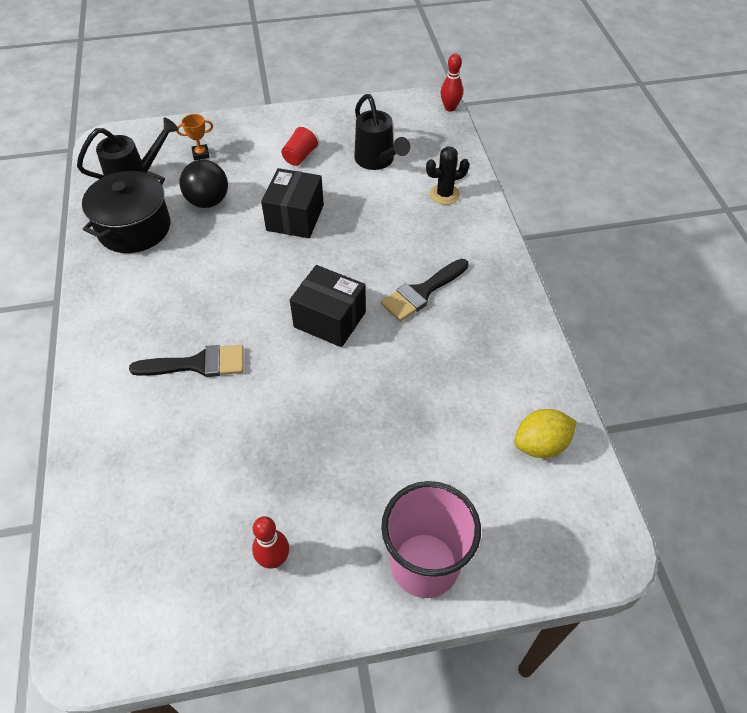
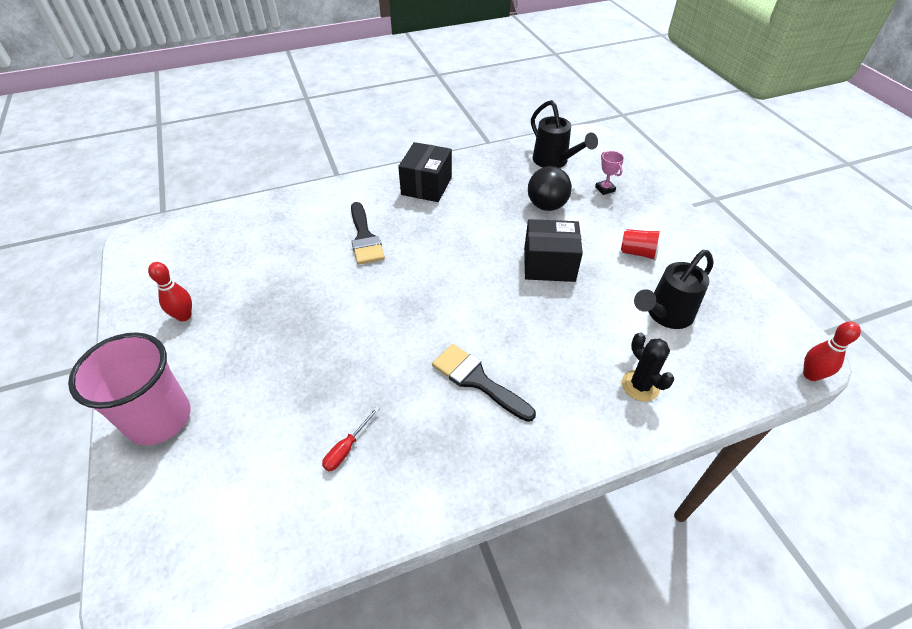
camera: 80 degrees right, 5 degrees down
black pot [82,171,170,253] -> none
orange trophy [176,114,213,160] -> pink trophy [595,151,624,195]
black box [290,265,366,347] -> black box moved to [398,142,452,202]
yellow lemon [514,409,577,458] -> none
none -> red screwdriver [322,407,379,471]

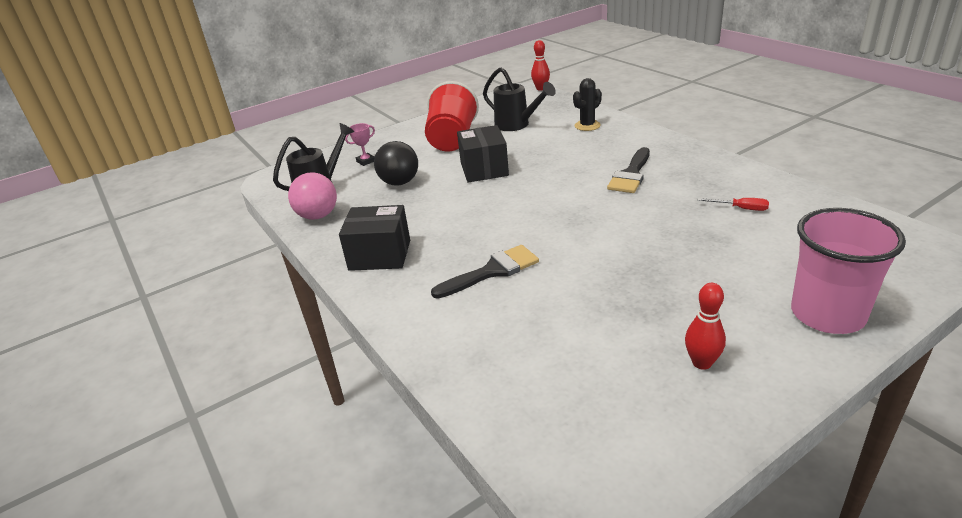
camera: 100 degrees left, 15 degrees down
red cup [621,229,662,261] -> red cup [425,81,479,152], size x2.06
none -> pink ball [288,172,337,220]

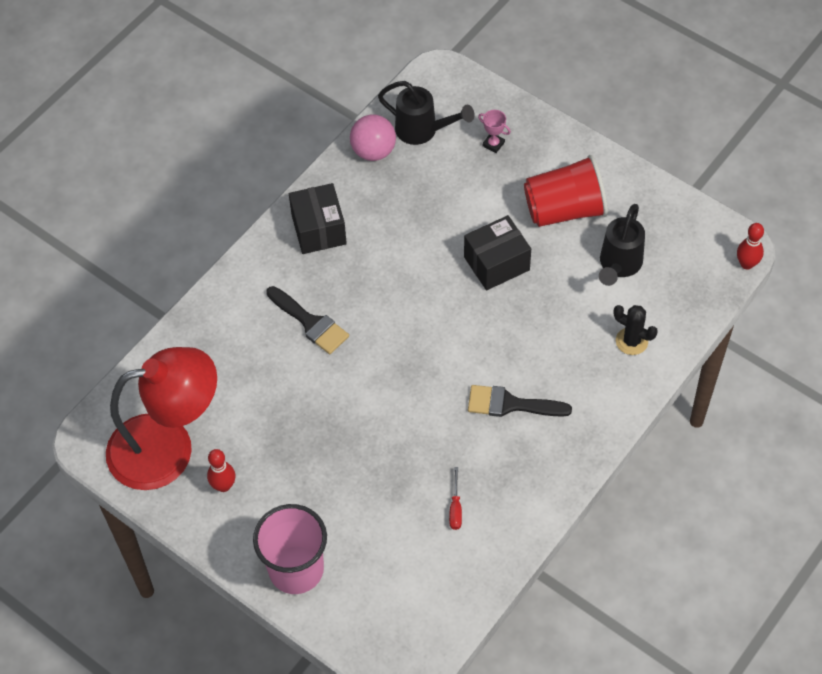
camera: 70 degrees right, 25 degrees up
black ball [374,141,418,186] -> none
none -> red lamp [106,347,217,490]

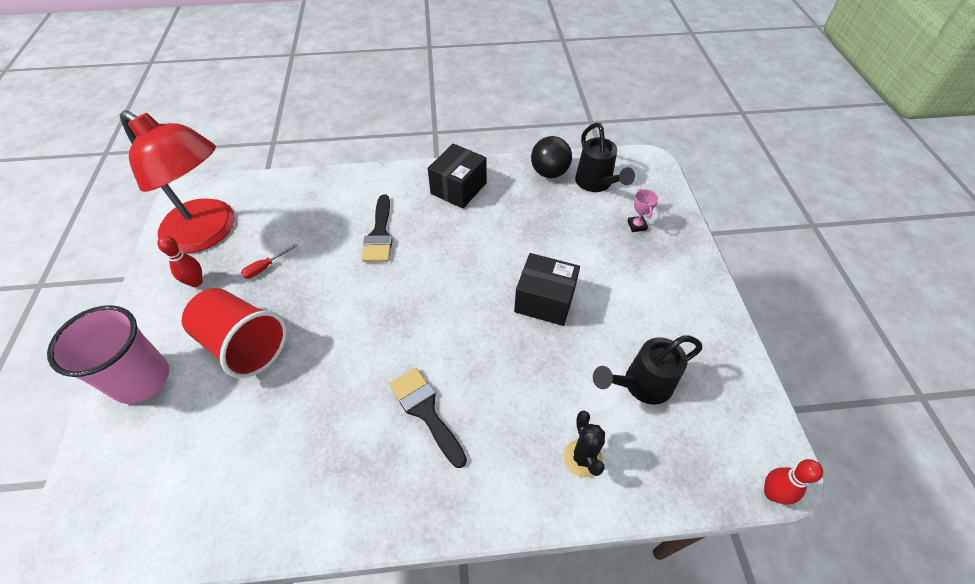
camera: 45 degrees right, 5 degrees down
pink ball [350,114,396,161] -> black ball [531,136,572,178]
red screwdriver [449,467,462,530] -> red screwdriver moved to [241,244,298,279]
red cup [524,155,608,227] -> red cup moved to [182,288,287,378]

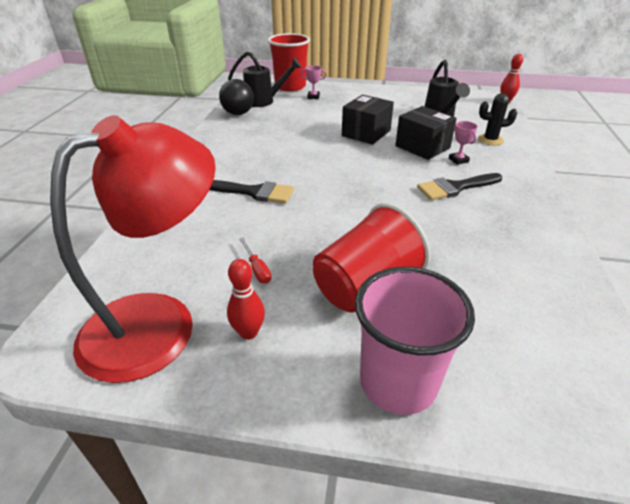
camera: 75 degrees left, 15 degrees down
black box [428,143,487,209] -> black box moved to [395,106,457,160]
none -> red cup [268,33,310,91]
none -> pink trophy [449,121,478,165]

